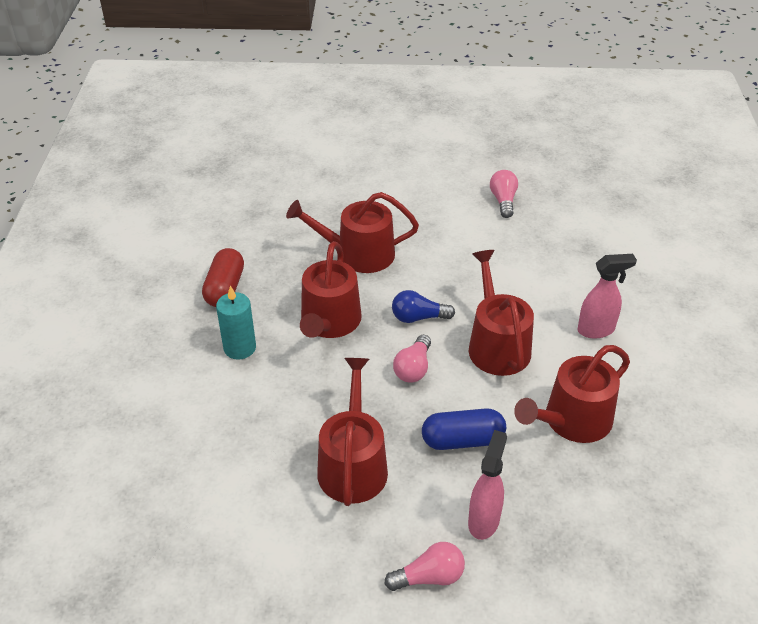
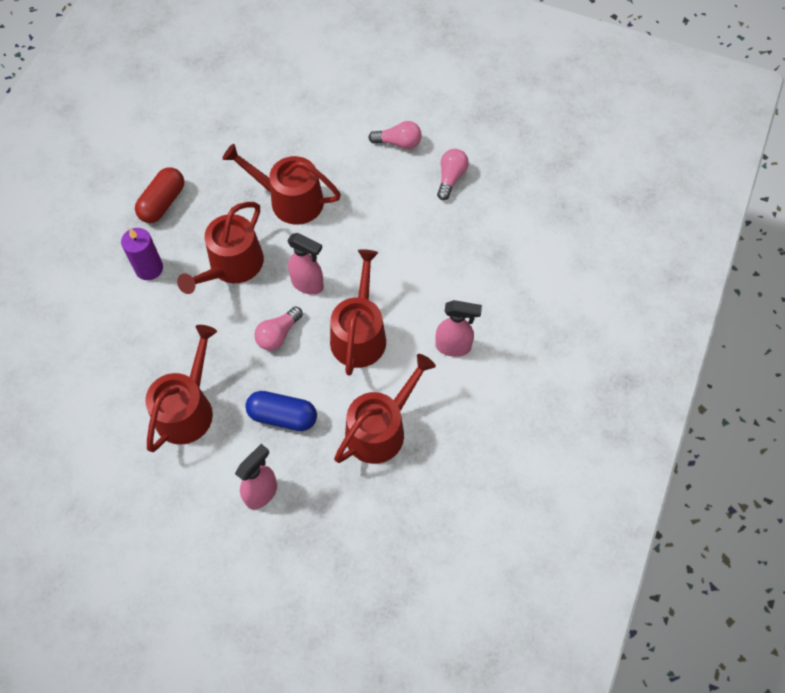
camera: 20 degrees right, 20 degrees up
turquoise candle [216,286,256,360] -> purple candle [121,228,163,280]
pink light bulb [385,542,465,591] -> pink light bulb moved to [368,121,422,149]
blue light bulb [392,290,455,323] -> pink spray bottle [288,233,324,295]
red watering can [514,345,630,443] -> red watering can turned 150 degrees clockwise [334,354,436,464]

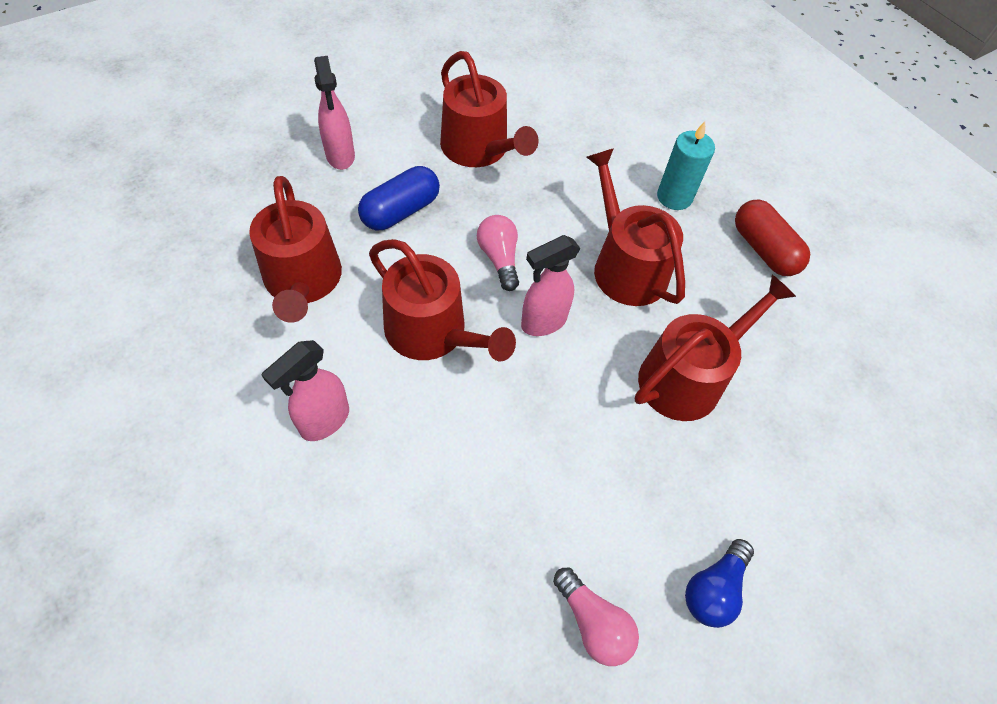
camera: 120 degrees right, 5 degrees down
purple candle [121,228,163,280] -> turquoise candle [657,121,715,210]
pink light bulb [368,121,422,149] -> blue light bulb [685,539,754,628]

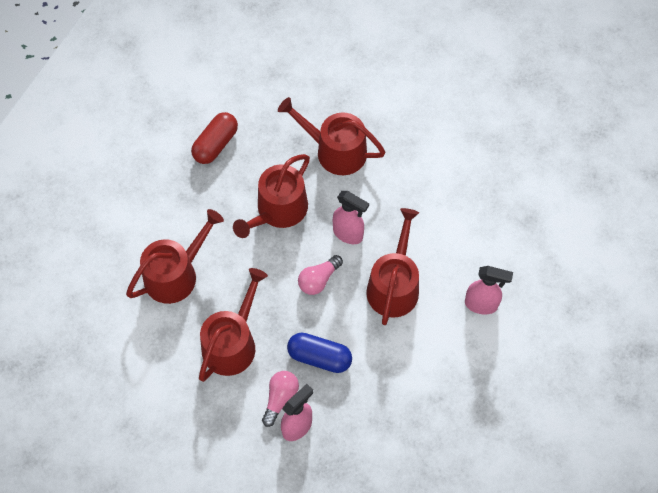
camera: 115 degrees left, 5 degrees up
red watering can [249,176,342,323] -> red watering can moved to [126,209,224,304]
pink light bulb [553,568,639,666] -> pink light bulb moved to [262,371,299,427]
turquoise candle [657,121,715,210] -> none
blue light bulb [685,539,754,628] -> none

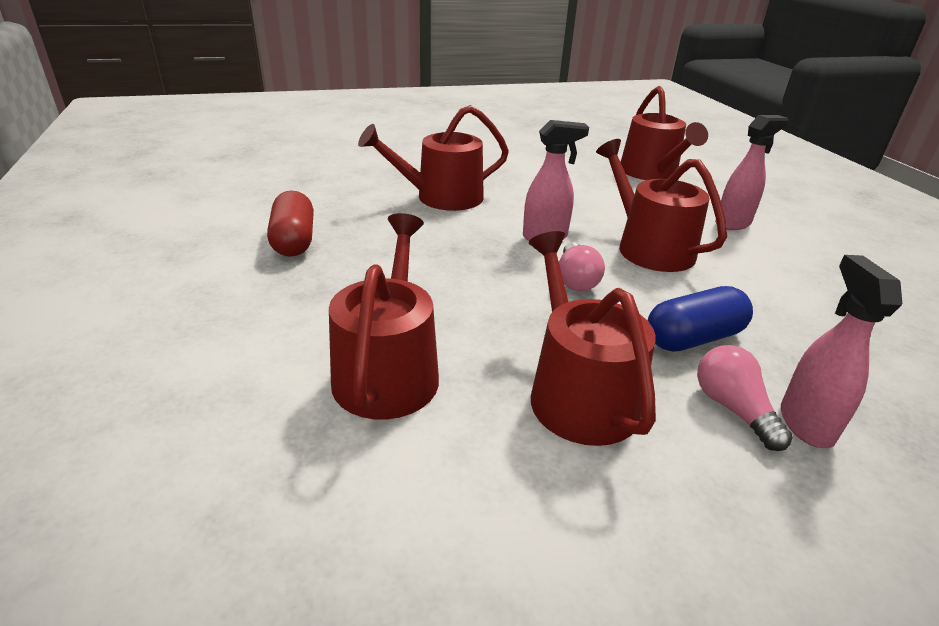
camera: 45 degrees left, 30 degrees down
red watering can [233,154,310,238] -> red watering can moved to [621,86,708,180]

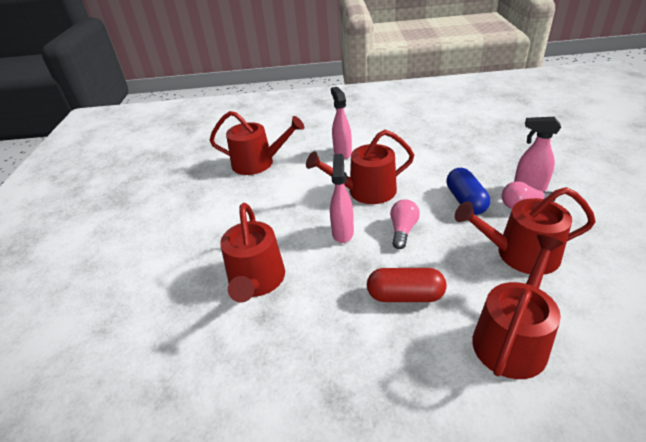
camera: 70 degrees left, 5 degrees up
red capsule [267,191,314,257] -> red capsule moved to [367,268,446,302]
red watering can [329,213,439,420] -> red watering can turned 105 degrees clockwise [472,235,564,379]
pink light bulb [559,242,605,291] -> pink light bulb turned 90 degrees counterclockwise [390,199,420,249]

